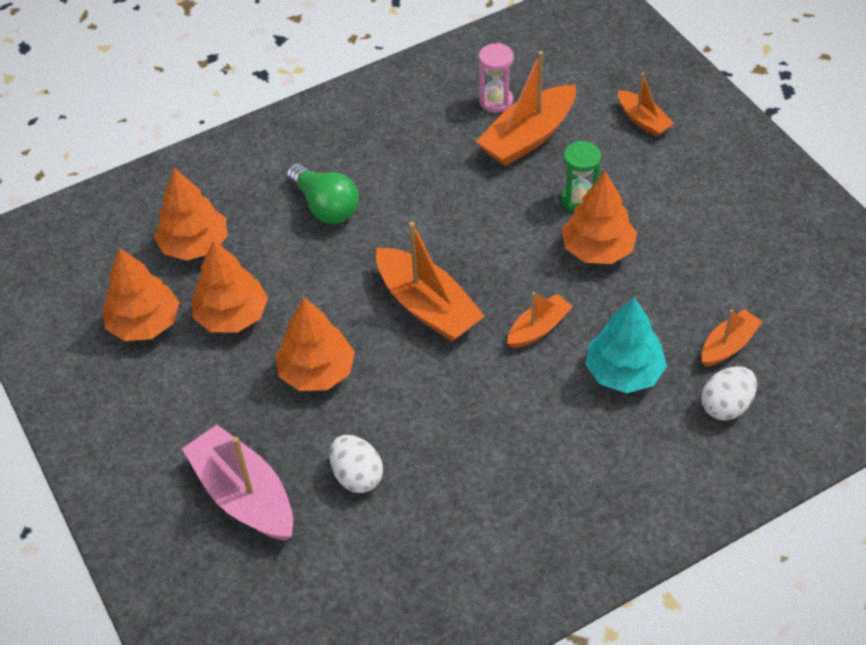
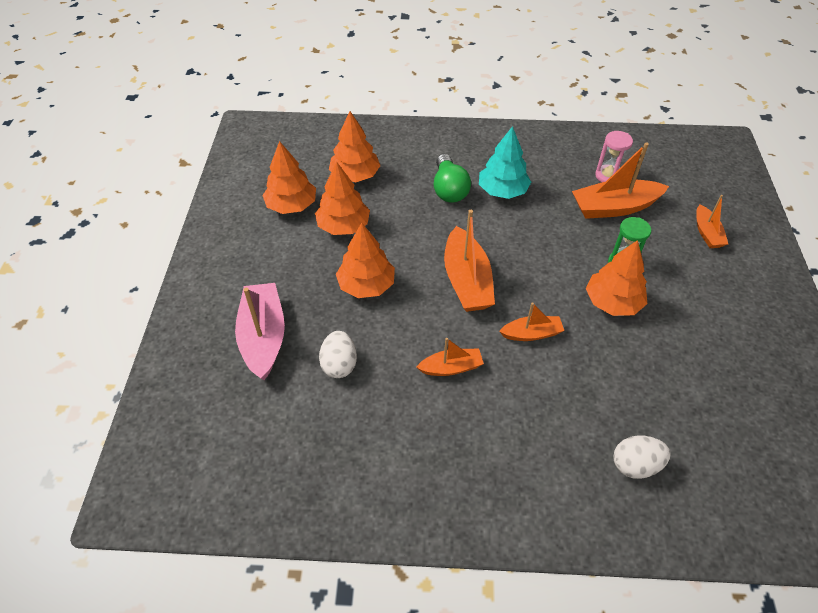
camera: 30 degrees right, 0 degrees up
turquoise tree [585,297,667,393] -> turquoise tree moved to [479,126,531,199]
orange boat [701,309,762,367] -> orange boat moved to [417,338,484,376]

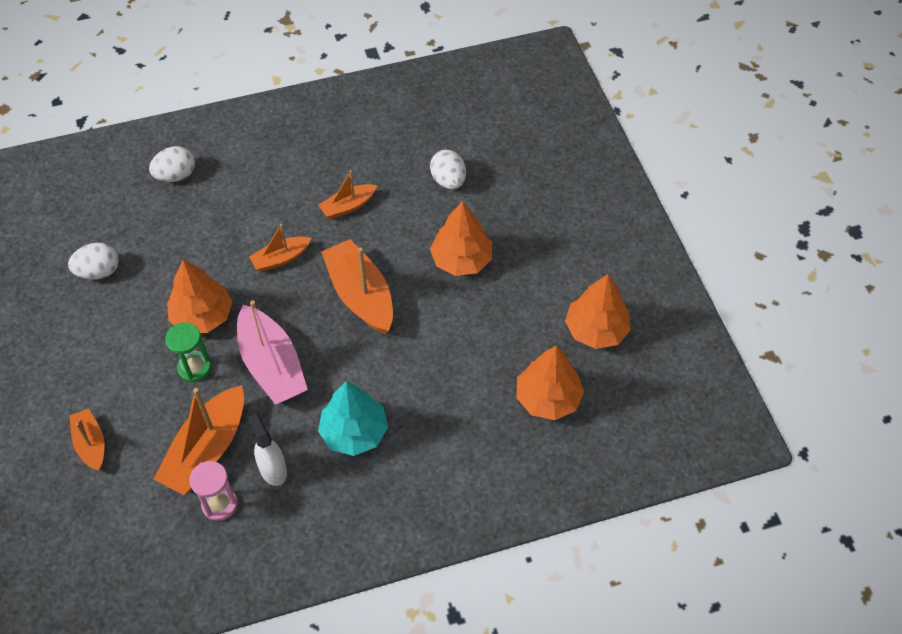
camera: 160 degrees right, 5 degrees up
pink boat [235,283,285,380] -> pink boat moved to [237,300,308,405]
orange tree [315,162,370,235] -> none
green light bulb [433,154,471,203] -> none
orange boat [572,142,669,219] -> orange boat turned 150 degrees clockwise [154,385,244,495]
none -> white egg [68,243,119,280]
none -> white spray bottle [248,414,287,486]

